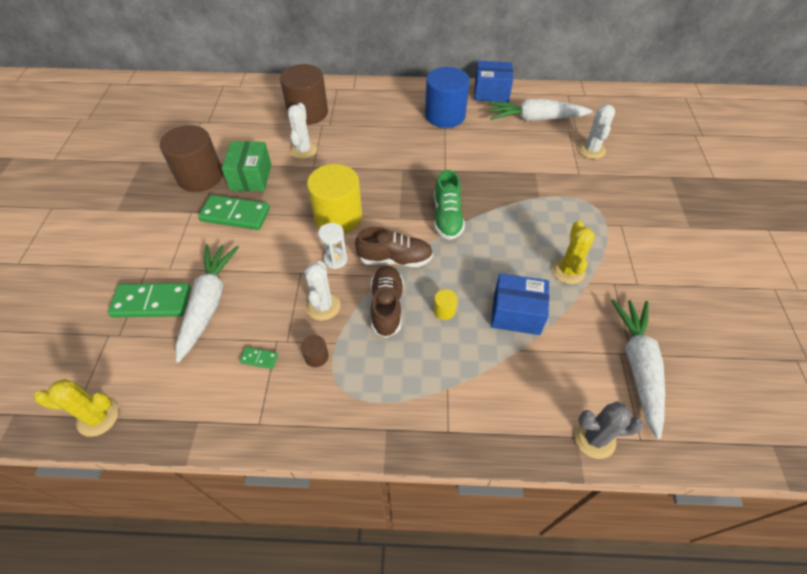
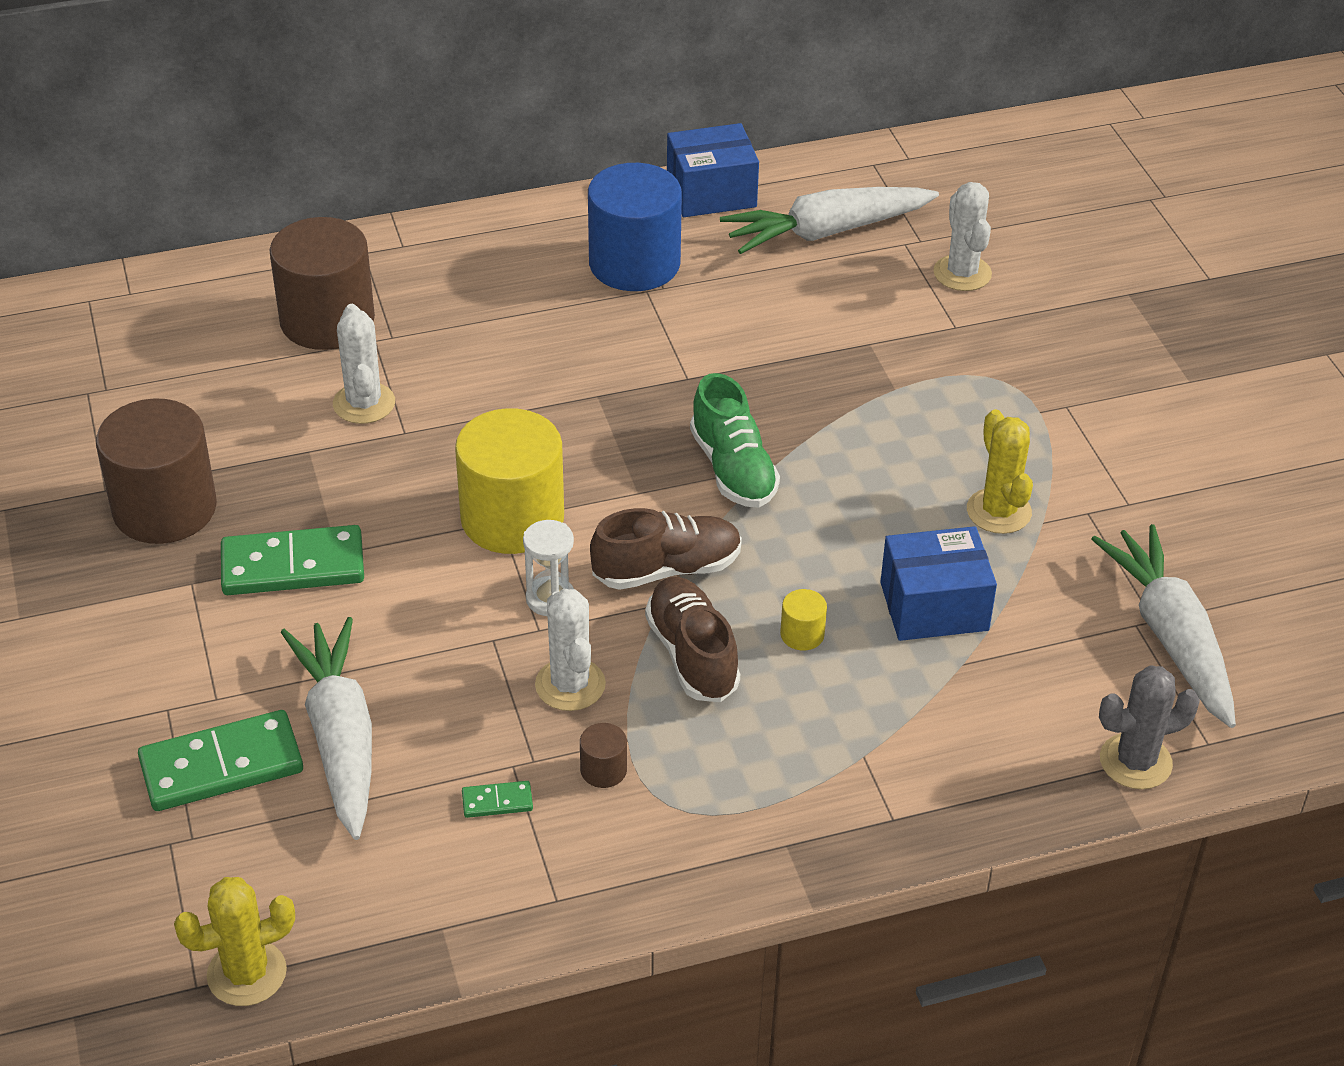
camera: 20 degrees left, 10 degrees down
green box [222,141,271,191] -> none

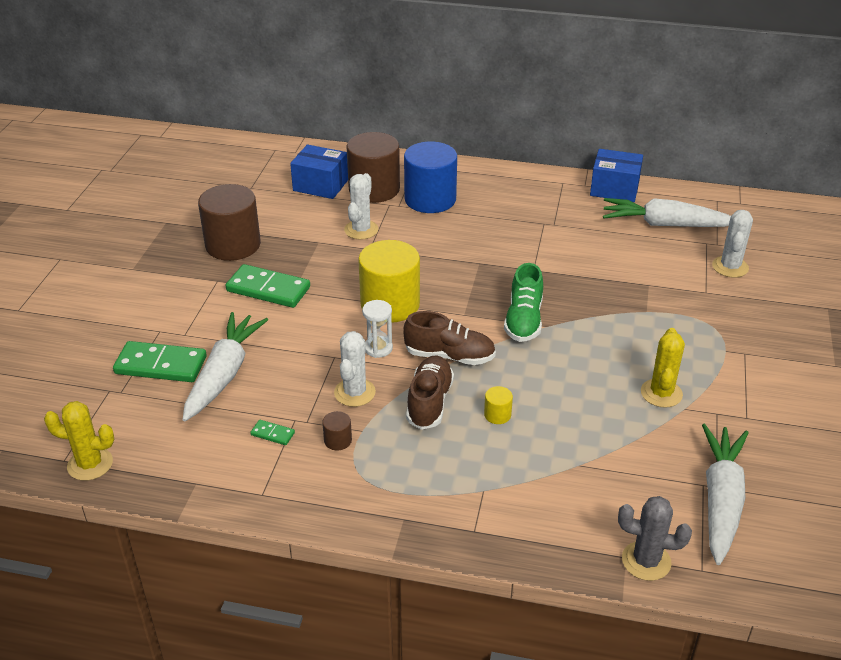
camera: 30 degrees right, 5 degrees down
blue cylinder [588,163,682,291] -> blue cylinder moved to [404,141,457,213]
blue box [880,526,997,641] -> blue box moved to [290,144,348,199]

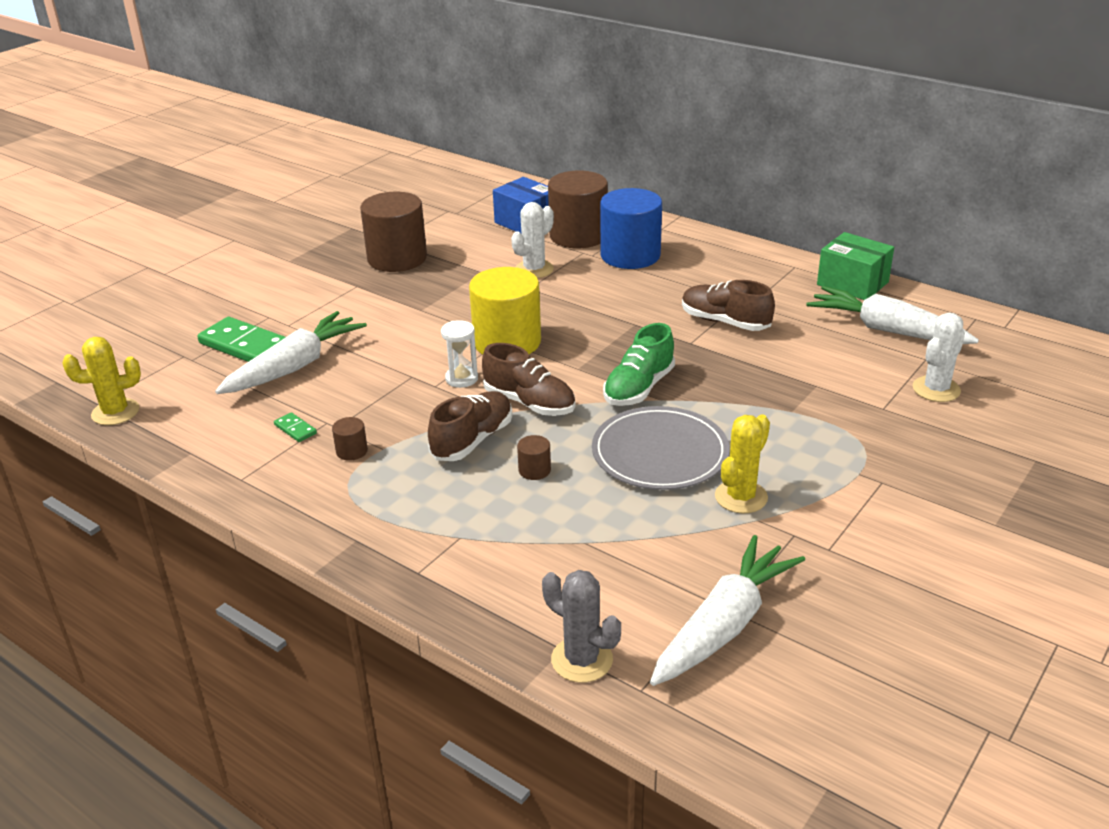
camera: 25 degrees right, 5 degrees down
yellow cactus [44,401,114,481] -> yellow cactus turned 45 degrees counterclockwise [62,337,141,425]
green domino [226,264,310,308] -> none
white cactus [334,331,376,407] -> none
yellow cylinder [484,386,513,424] -> brown cylinder [517,435,551,480]
blue box [590,149,643,202] -> green box [817,232,894,300]
none -> grey plate [592,406,730,490]
none -> brown shoe [682,280,775,331]

